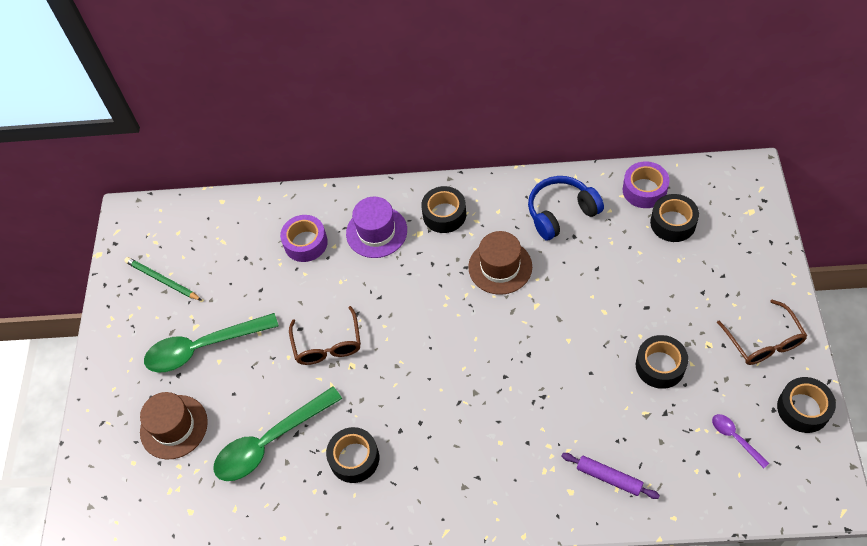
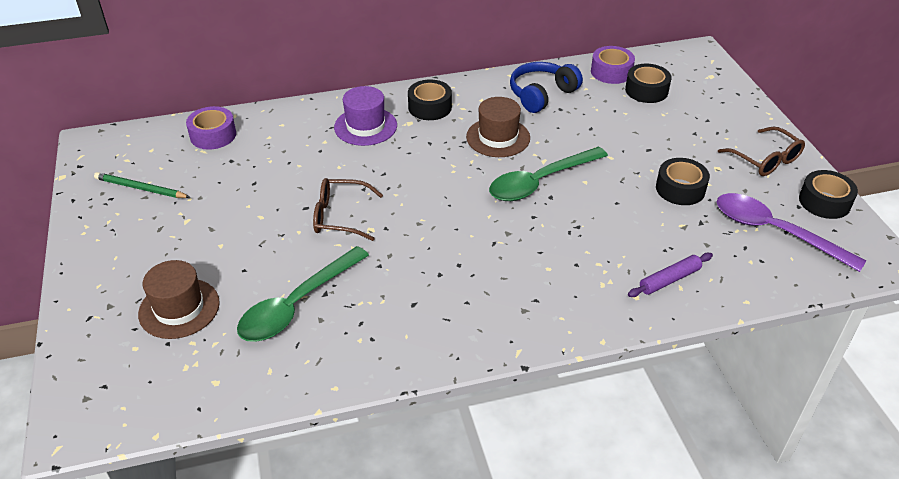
camera: 20 degrees left, 15 degrees down
green spoon [144,313,279,372] -> green spoon moved to [489,147,608,201]
purple tape [280,215,328,262] -> purple tape moved to [186,106,236,150]
brown glasses [289,306,361,365] -> brown glasses turned 120 degrees clockwise [313,178,383,241]
black tape [326,427,379,483] -> none
purple rolling pin [562,453,660,499] -> purple rolling pin turned 45 degrees counterclockwise [628,253,713,297]
purple spoon [712,414,769,468] -> purple spoon [717,193,866,272], size x2.18

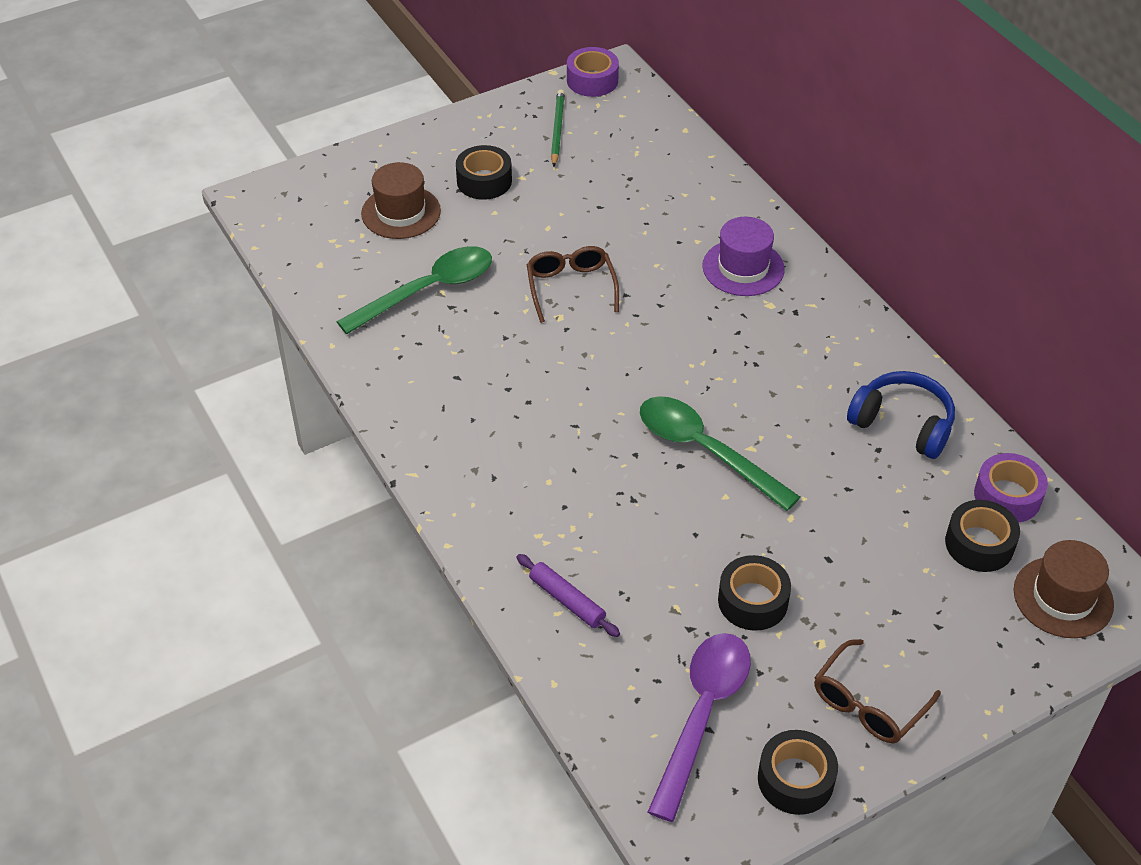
camera: 75 degrees right, 5 degrees up
purple tape [186,106,236,150] -> purple tape moved to [567,47,619,97]
green spoon [237,246,369,342] -> green spoon turned 120 degrees clockwise [336,246,492,334]
black tape [408,80,452,120] -> black tape moved to [456,145,512,200]
brown hat [466,97,530,157] -> brown hat moved to [1014,540,1114,638]

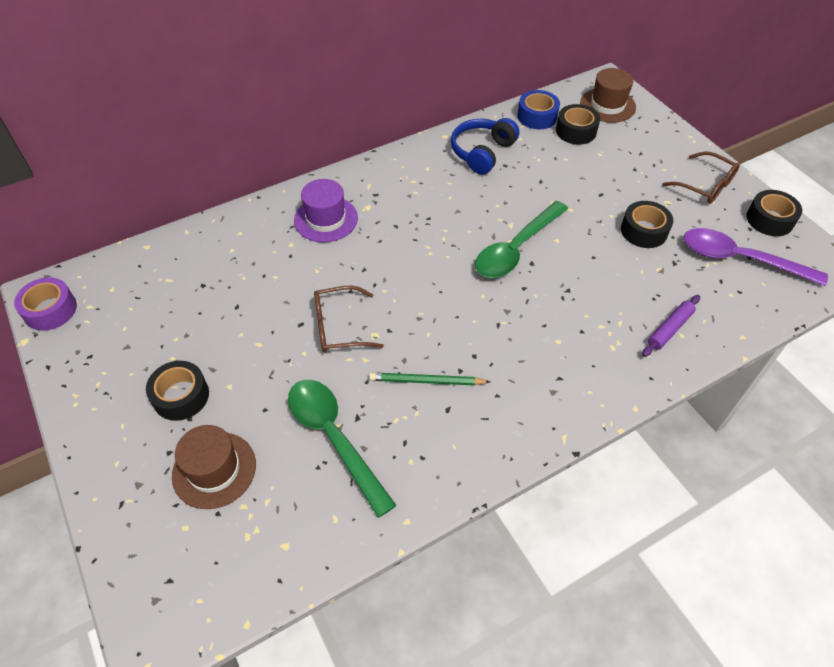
camera: 90 degrees left, 5 degrees up
green pencil [551,90,565,167] -> green pencil moved to [369,372,490,385]
purple tape [974,453,1048,523] -> blue tape [517,90,560,129]

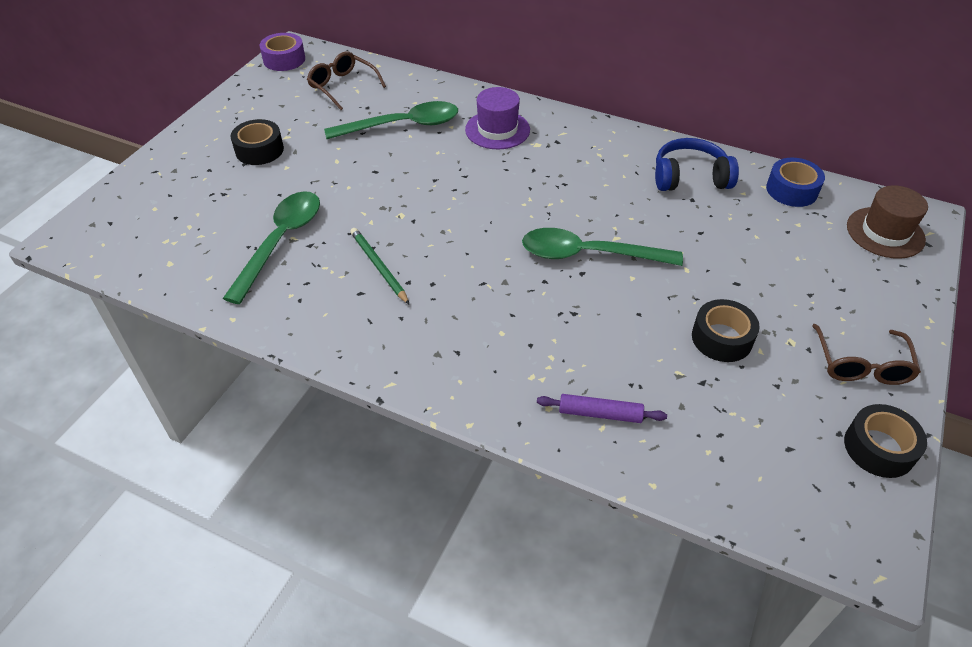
camera: 55 degrees right, 5 degrees down
brown hat [172,425,256,509] -> none
brown glasses [314,286,384,352] -> brown glasses moved to [307,51,386,110]
black tape [556,104,600,145] -> none
purple spoon [684,228,828,286] -> none
none -> green spoon [324,101,458,139]

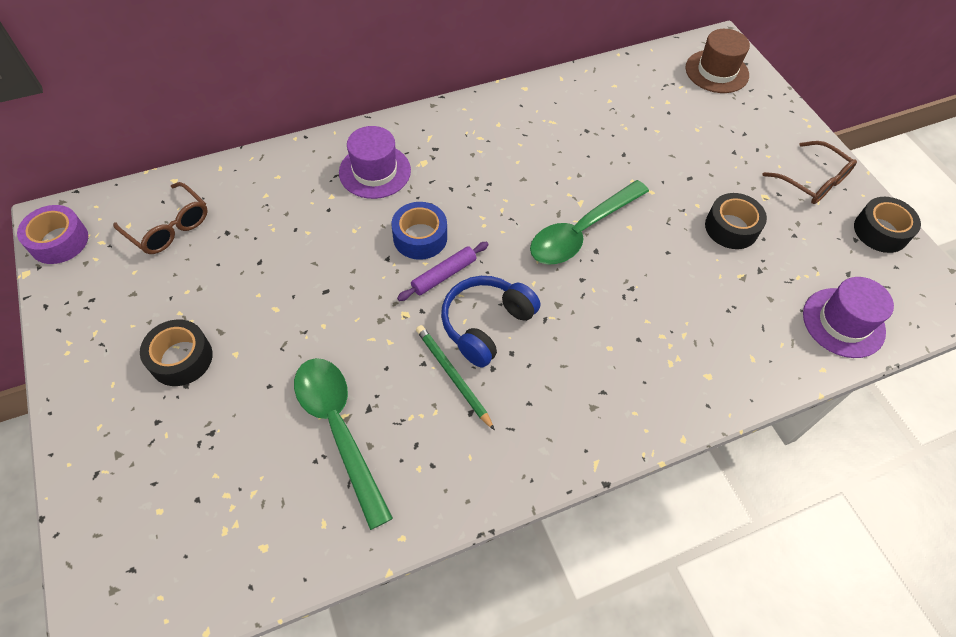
camera: 50 degrees left, 10 degrees up
brown glasses [307,51,386,110] -> brown glasses turned 135 degrees counterclockwise [113,182,208,254]
green spoon [324,101,458,139] -> none
green pencil [350,228,410,305] -> green pencil turned 45 degrees clockwise [416,325,495,430]
purple rolling pin [537,394,667,423] -> purple rolling pin moved to [397,242,489,301]
blue headphones [655,138,739,191] -> blue headphones moved to [441,276,540,367]
blue tape [766,158,825,207] -> blue tape moved to [391,202,447,260]
none -> purple hat [803,277,894,358]

